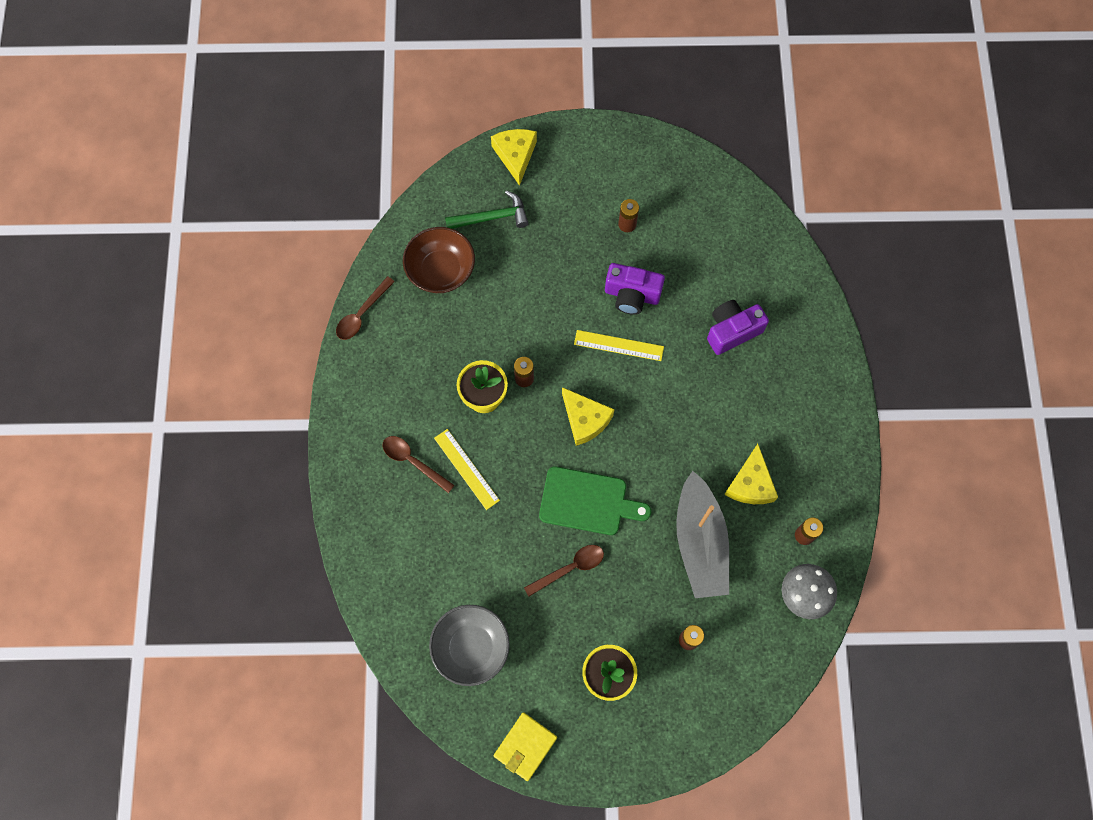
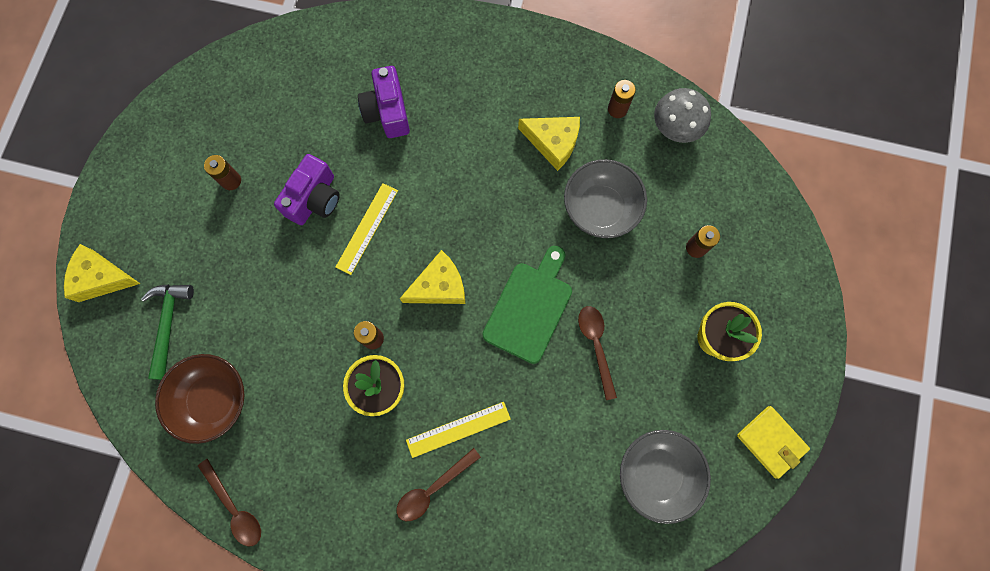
camera: 75 degrees left, 5 degrees up
grey boat [676,471,729,598] -> grey bowl [564,159,647,238]

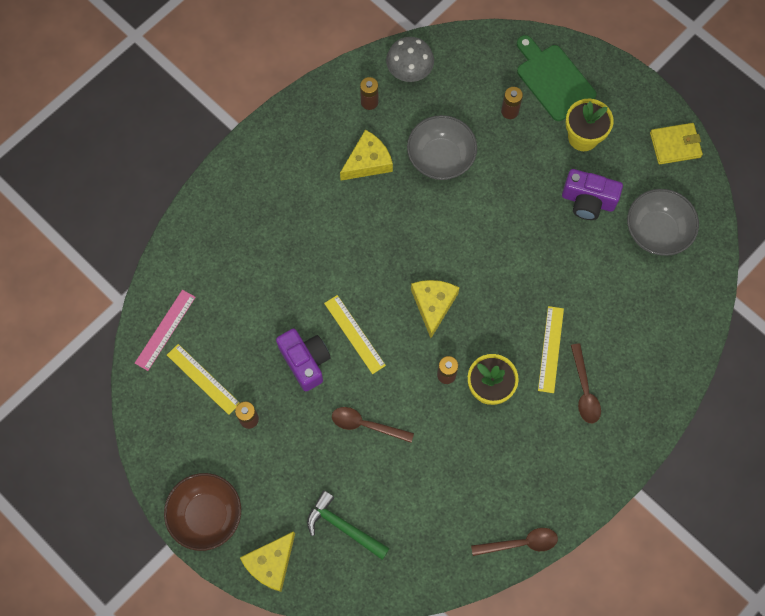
camera: 60 degrees left, 5 degrees down
brown bowl [155,354,244,444] -> brown bowl moved to [164,473,241,551]
purple camera [358,66,410,138] -> purple camera moved to [562,169,623,220]
green cutting board [482,246,572,364] -> green cutting board moved to [517,35,597,121]
brown spoon [578,306,617,400] -> brown spoon moved to [332,407,414,443]
none -> pink ruler [135,290,196,371]
none -> yellow ruler [167,344,240,415]

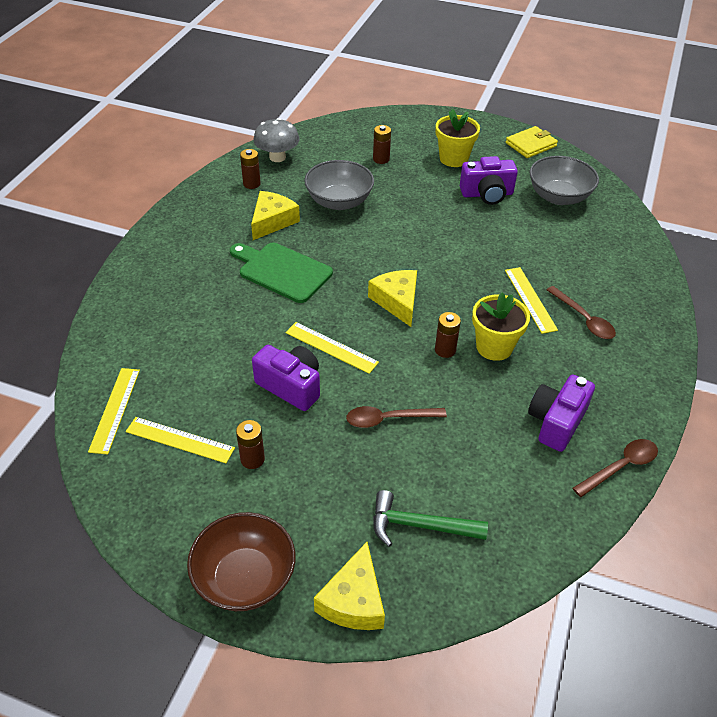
camera: 25 degrees left, 25 degrees down
pink ruler [135,290,196,371] -> yellow ruler [88,368,140,455]
green cutting board [517,35,597,121] -> green cutting board moved to [230,243,333,303]
none -> purple camera [528,375,595,452]

